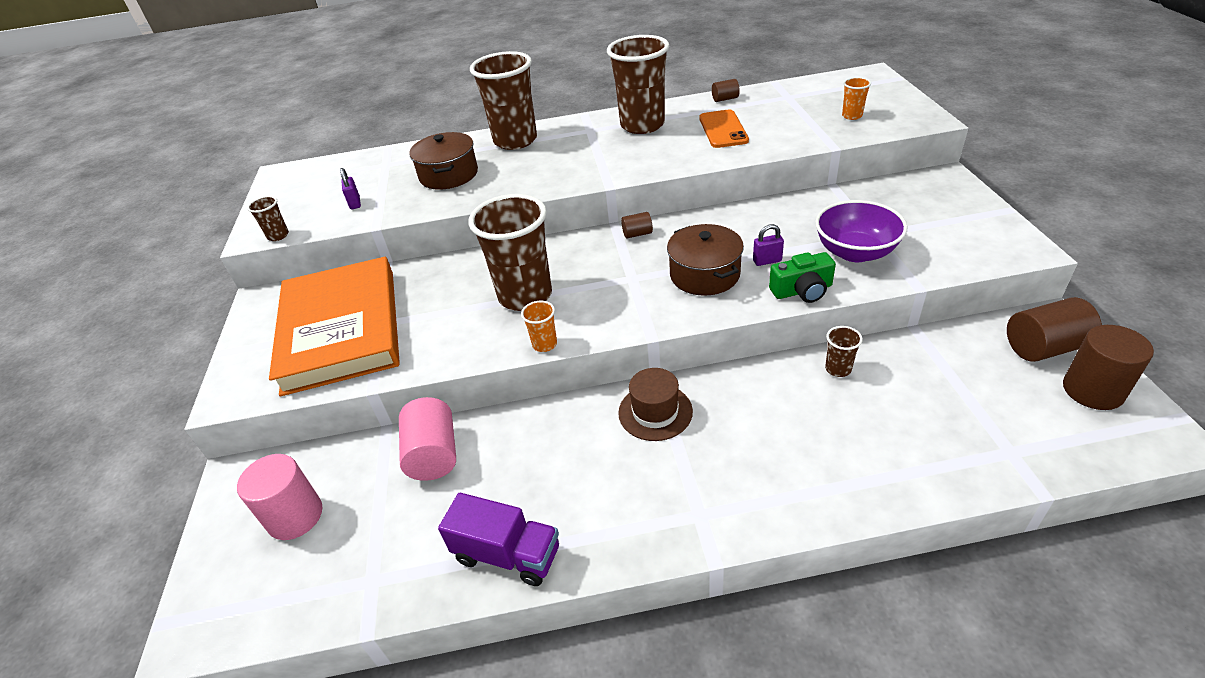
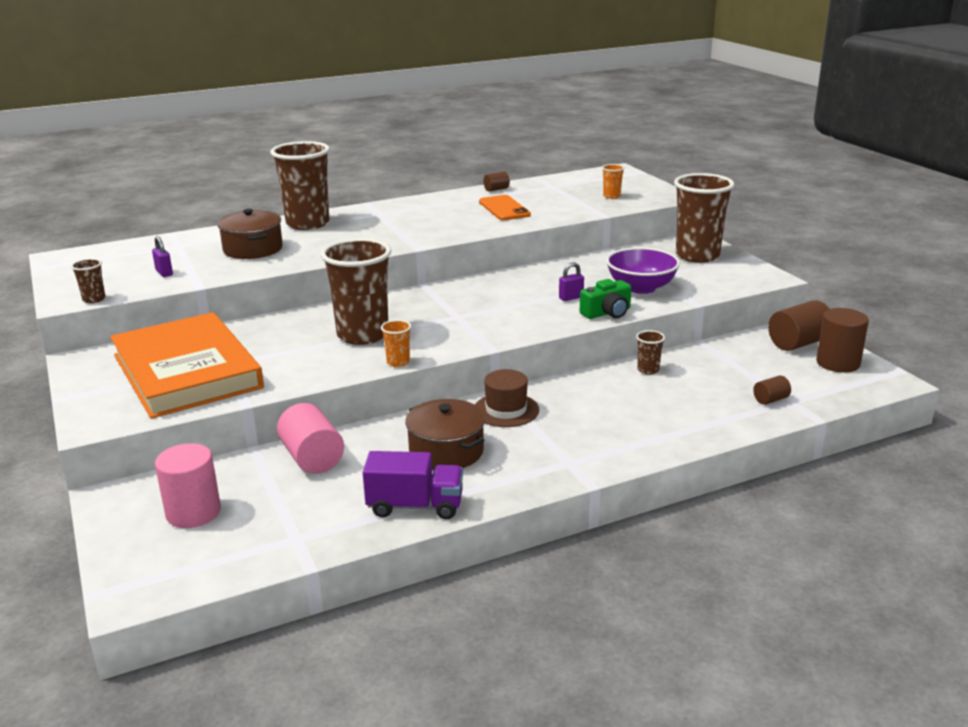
camera: 20 degrees left, 15 degrees down
brown cup [607,35,669,134] -> brown cup moved to [674,173,734,263]
brown cylinder [621,212,653,238] -> brown cylinder moved to [753,375,791,405]
brown pot [667,224,744,296] -> brown pot moved to [405,399,485,470]

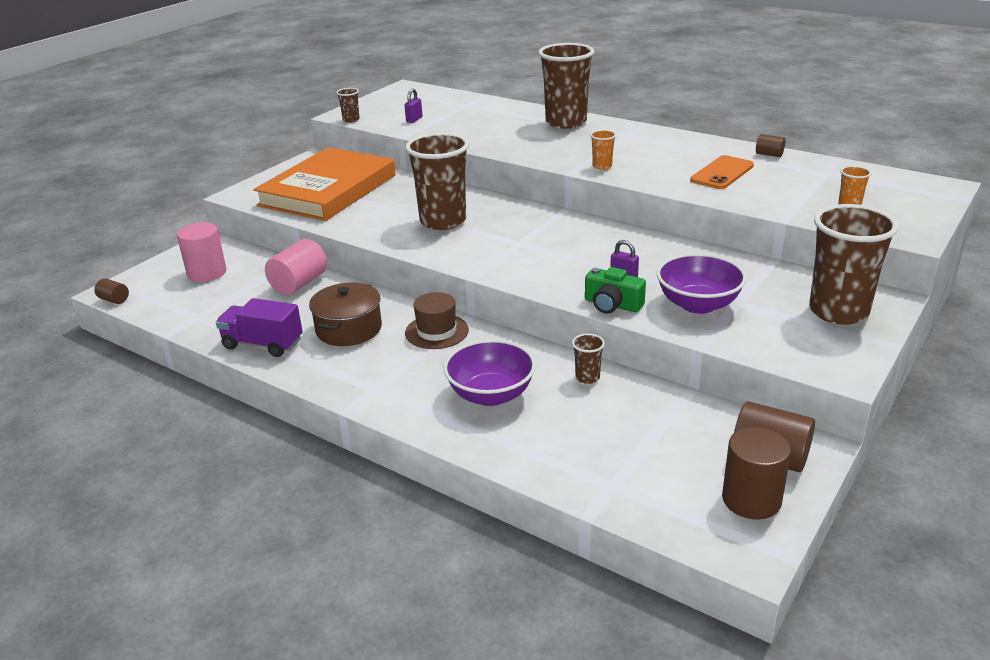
camera: 60 degrees right, 5 degrees up
brown pot [217,209,283,259] -> none
purple truck [363,451,463,519] -> purple truck turned 135 degrees clockwise [216,298,303,357]
orange cup [381,320,412,367] -> orange cup moved to [590,130,616,170]
brown cylinder [753,375,791,405] -> brown cylinder moved to [94,278,129,304]
none -> purple bowl [444,339,536,406]

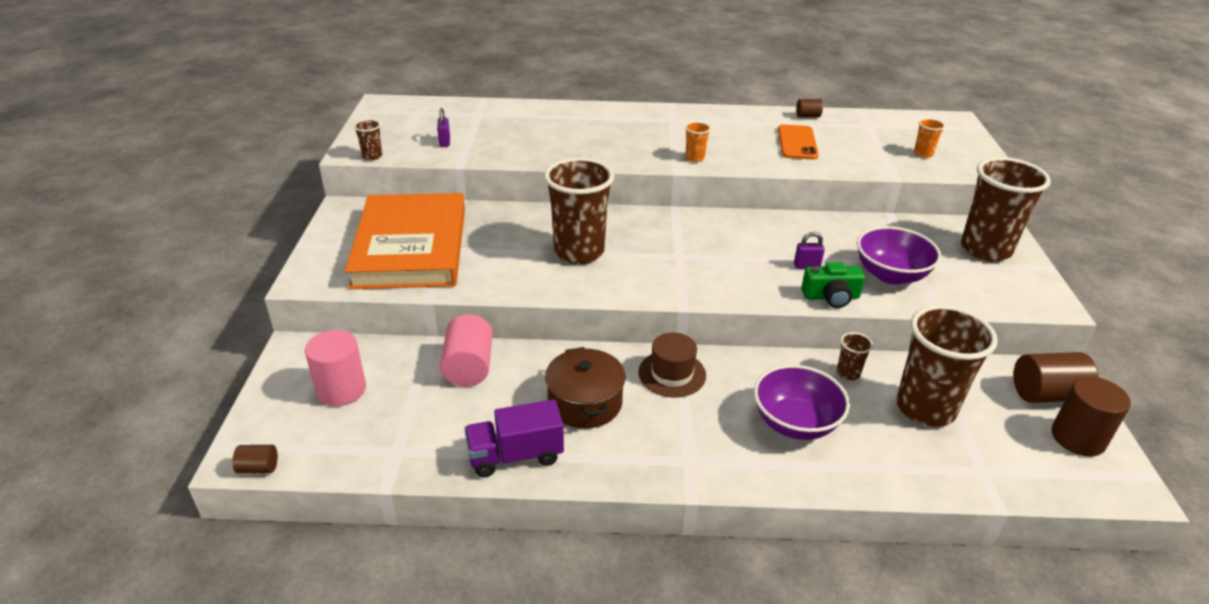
camera: 35 degrees left, 5 degrees up
brown cup [538,43,595,129] -> brown cup moved to [896,305,998,427]

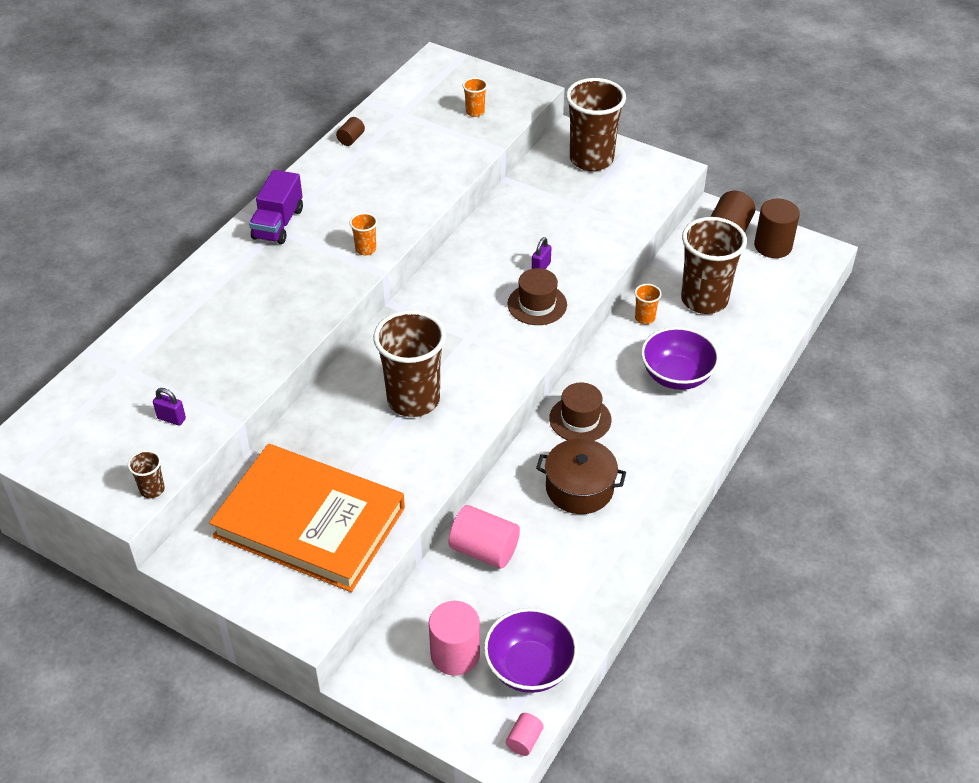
camera: 60 degrees left, 10 degrees up
brown cylinder [233,445,278,474] -> pink cylinder [506,713,544,756]
purple truck [464,399,564,477] -> purple truck moved to [249,170,303,244]
orange phone [778,125,819,160] -> none
green camera [801,262,865,308] -> none
brown cup [837,332,873,380] -> orange cup [635,284,662,325]
purple bowl [857,226,941,284] -> purple bowl moved to [484,608,578,693]
none -> brown hat [507,268,567,325]

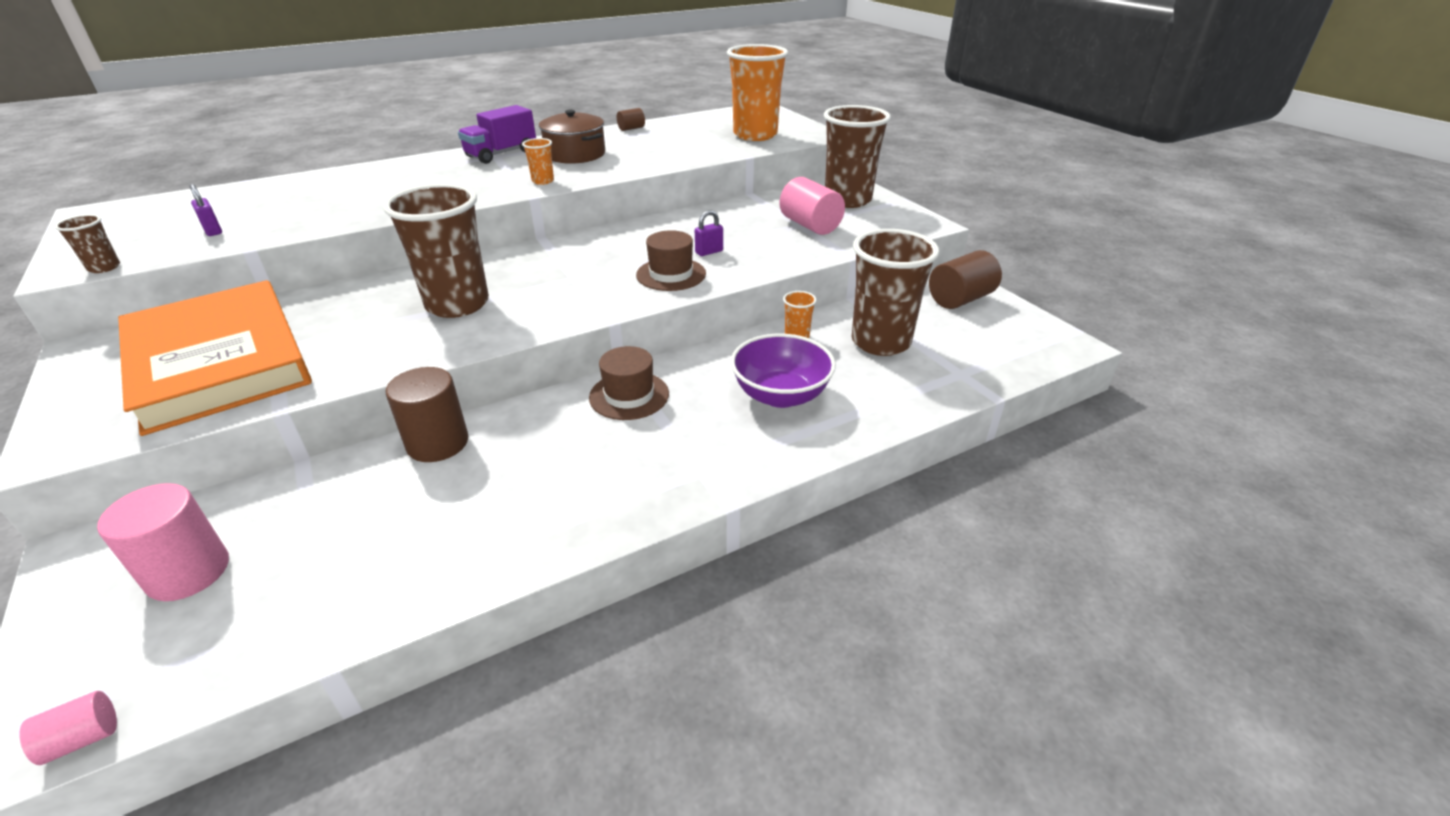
camera: 30 degrees right, 10 degrees down
pink cylinder [448,505,520,569] -> pink cylinder moved to [779,177,845,235]
orange cup [463,78,487,117] -> orange cup [727,44,788,141], size x2.37
purple bowl [484,608,578,693] -> none
brown pot [536,439,626,514] -> brown pot moved to [539,110,605,164]
brown cylinder [754,199,800,258] -> brown cylinder moved to [386,367,468,462]

